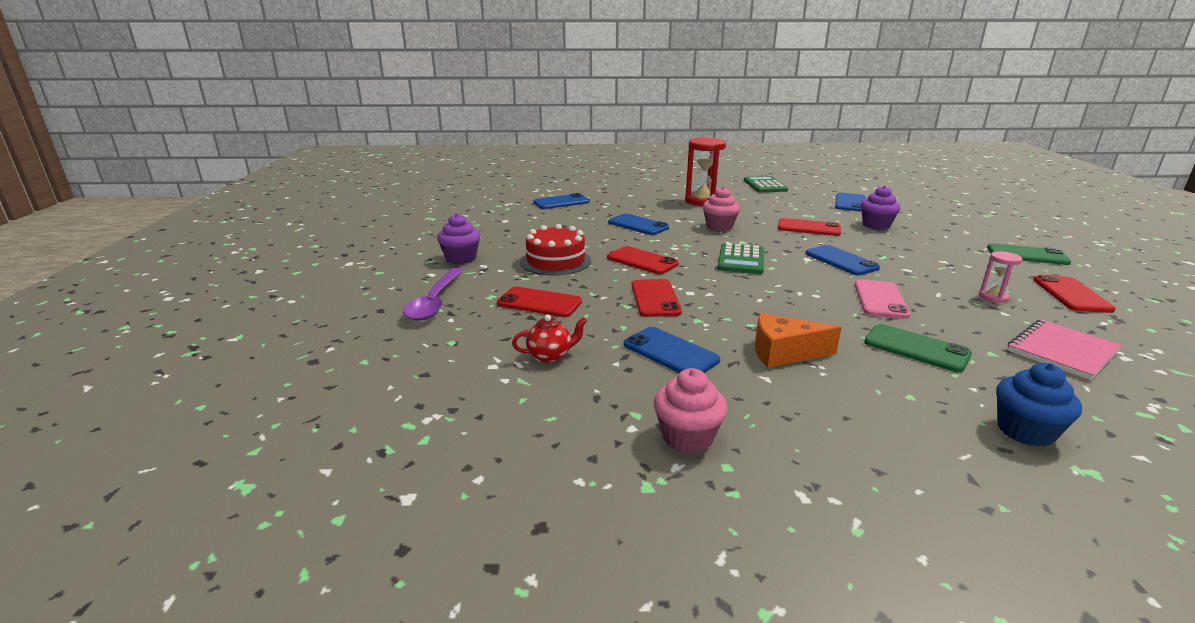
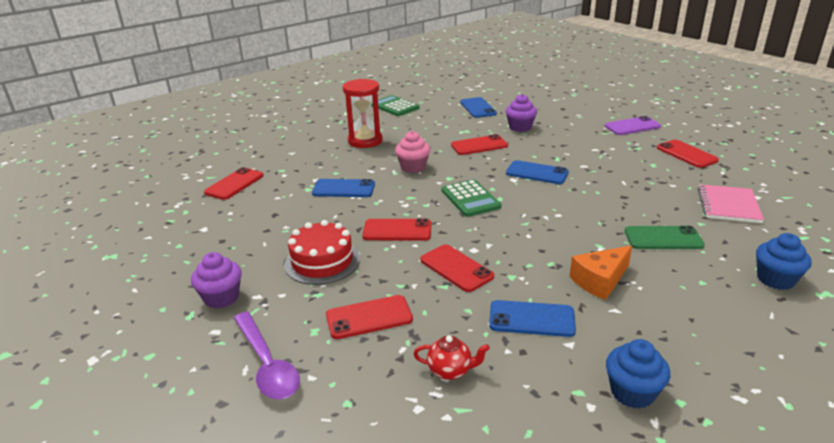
camera: 35 degrees left, 5 degrees up
red teapot [512,314,587,363] -> red teapot turned 60 degrees clockwise [414,335,490,380]
blue phone [533,193,590,209] -> red phone [204,167,264,200]
pink cupcake [654,368,727,454] -> blue cupcake [606,339,670,409]
pink phone [855,279,910,319] -> none
pink hourglass [979,251,1022,303] -> none
green phone [987,243,1071,265] -> purple phone [605,116,661,135]

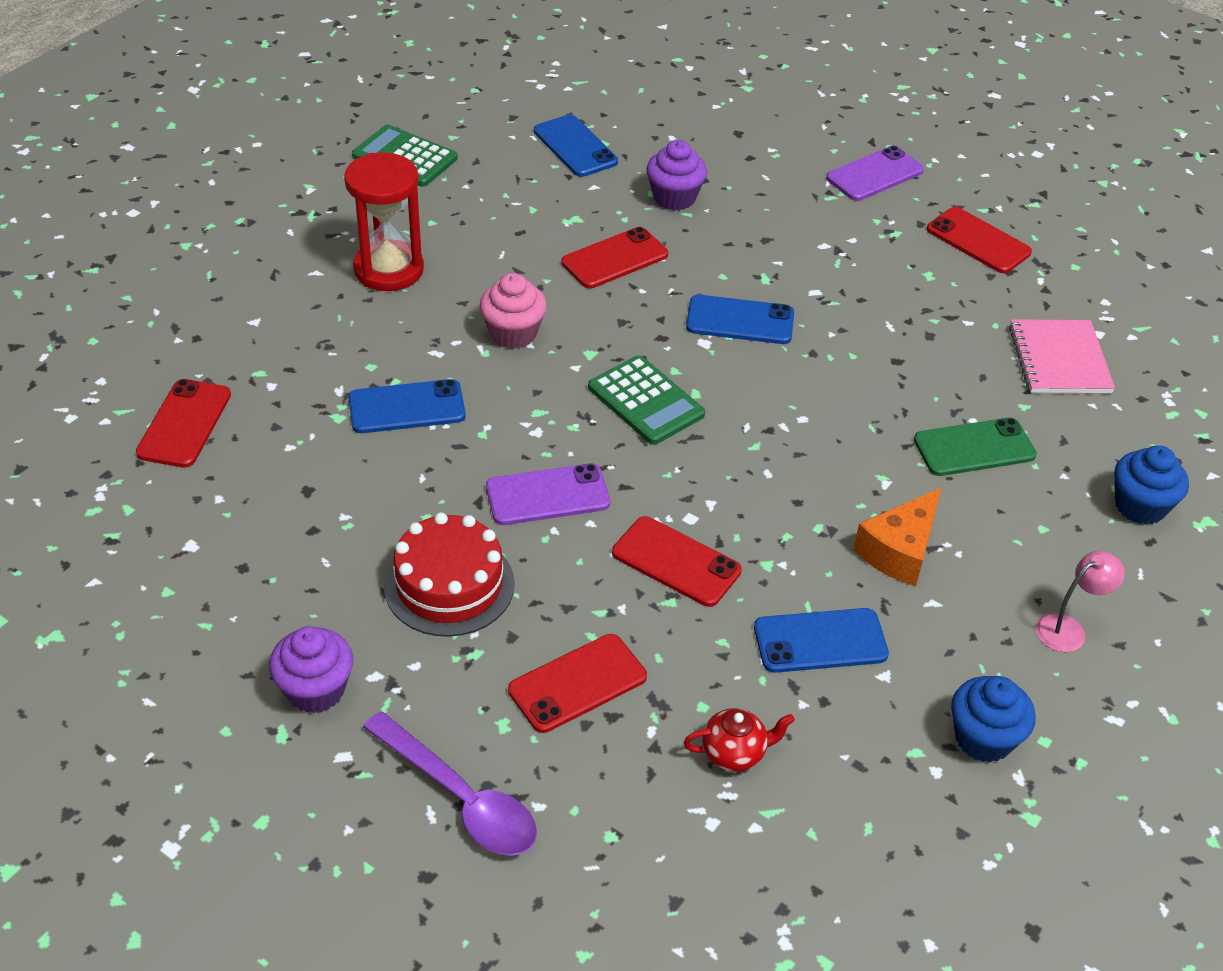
camera: 20 degrees left, 15 degrees up
red phone [362,218,432,241] -> purple phone [486,463,610,525]
none -> pink lamp [1035,551,1125,652]

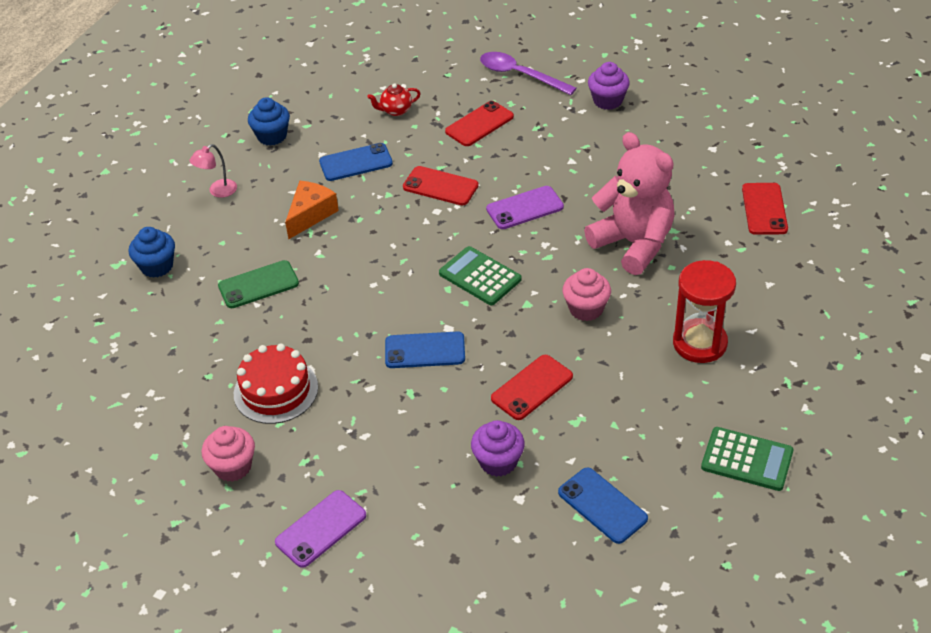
camera: 175 degrees right, 0 degrees up
blue phone [348,379,466,433] -> pink teddy bear [584,132,675,275]
red cake [384,512,515,637] -> red cake moved to [234,344,318,424]
red phone [927,207,1032,273] -> pink cupcake [202,426,255,482]
pink notebook [1009,319,1115,393] -> none

